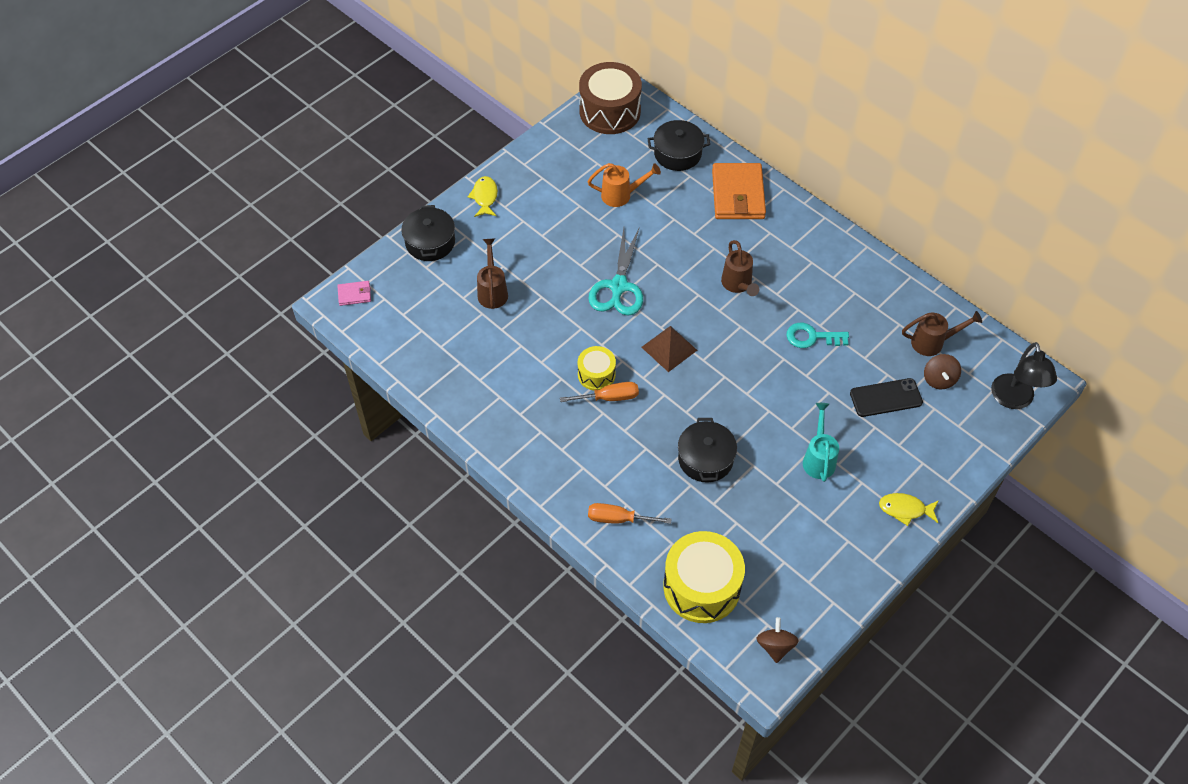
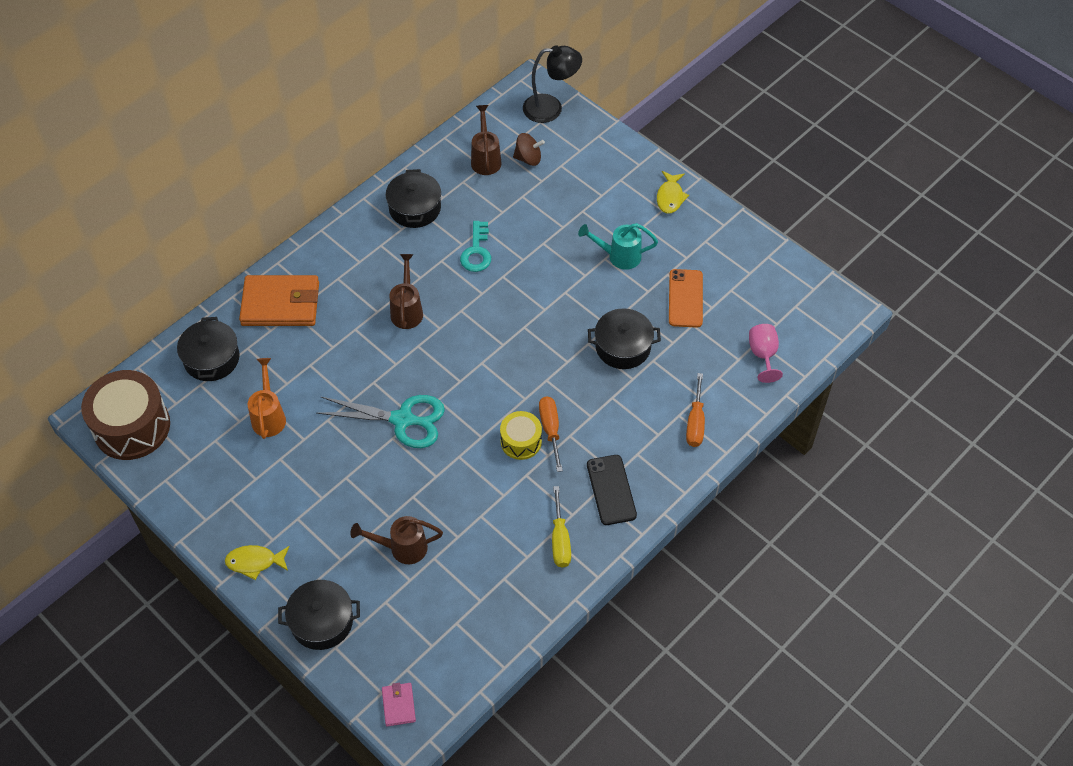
camera: 90 degrees left, 0 degrees up
brown pyramid [641,326,697,372] -> none
yellow drum [663,531,745,623] -> pink goblet [749,324,783,383]
brown watering can [721,240,759,296] -> brown watering can turned 75 degrees counterclockwise [389,254,423,329]
brown spinning top [757,617,799,663] -> none
black phone [850,378,923,417] -> black phone moved to [587,455,637,525]
none -> black pot [386,169,441,228]
none -> yellow screwdriver [552,486,571,568]
none -> orange phone [669,269,703,328]

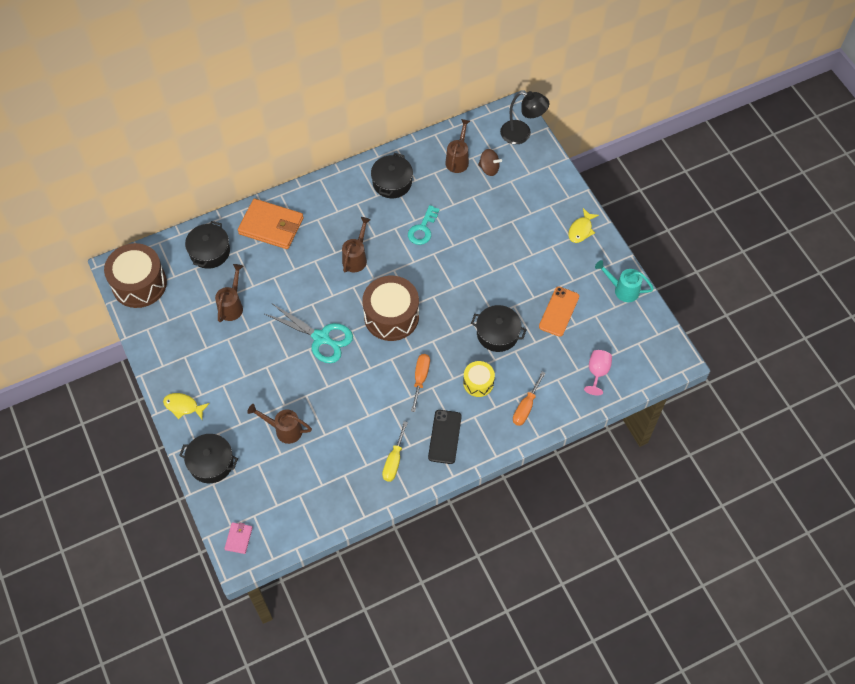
camera: 20 degrees right, 5 degrees up
orange watering can [248,358,286,439] -> brown watering can [215,264,243,322]
yellow drum [500,411,542,460] -> yellow drum moved to [463,361,495,397]
turquoise watering can [578,223,658,270] -> turquoise watering can moved to [595,260,654,302]
none -> brown drum [362,276,419,341]

